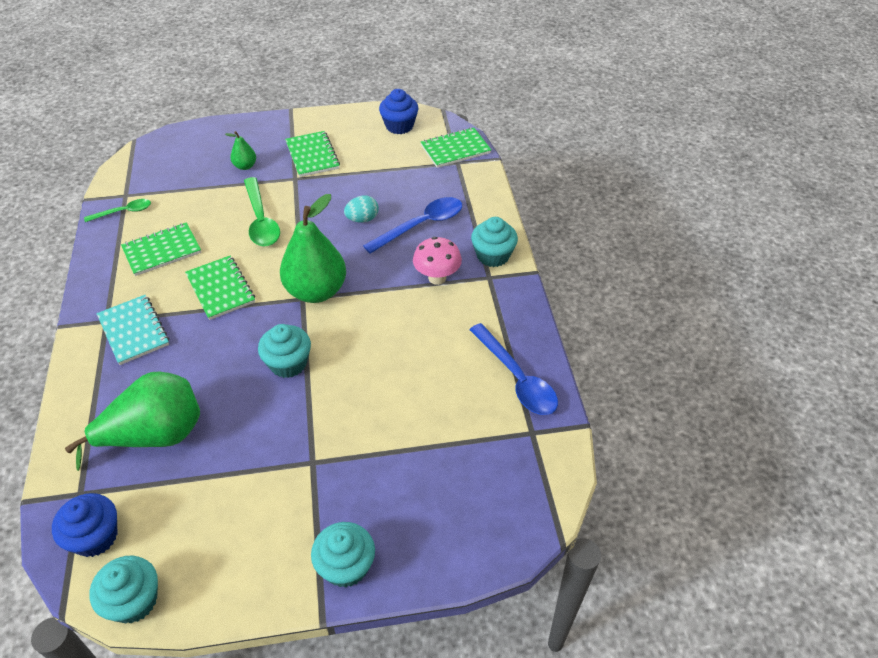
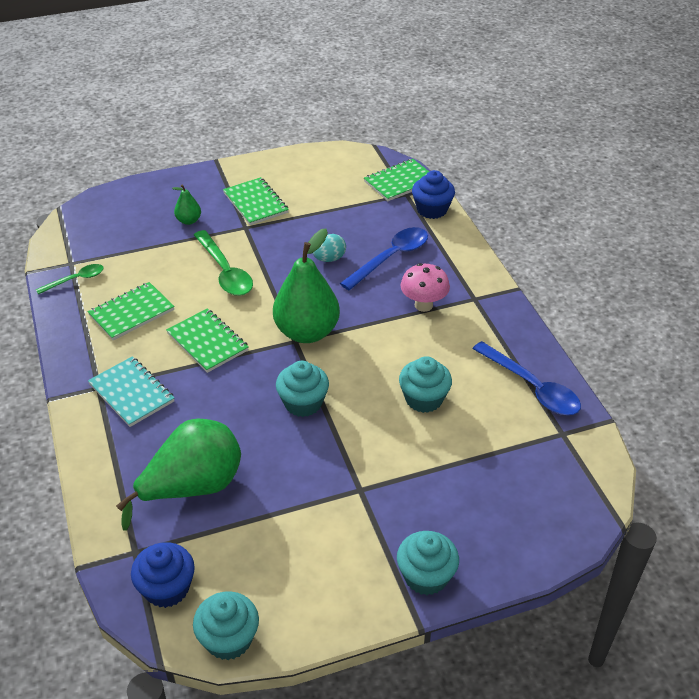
camera: 10 degrees left, 5 degrees down
blue cupcake [379,89,418,134] -> blue cupcake moved to [412,170,455,219]
turquoise cupcake [471,217,518,267] -> turquoise cupcake moved to [399,356,452,413]

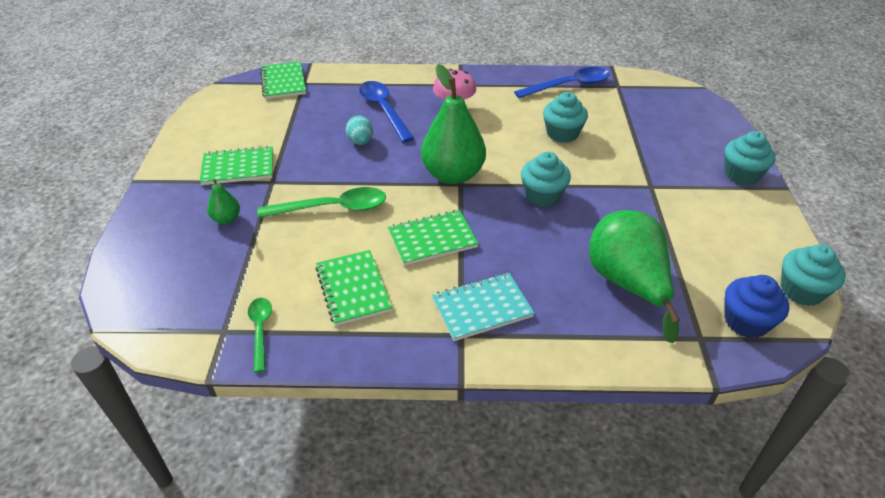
camera: 70 degrees left, 0 degrees up
blue cupcake [412,170,455,219] -> none

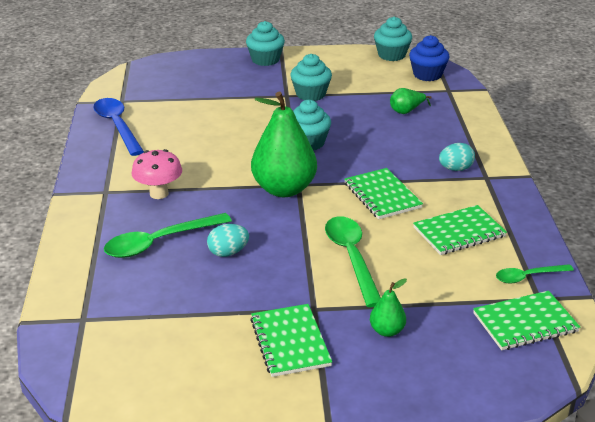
camera: 95 degrees left, 10 degrees down
green notebook [260,61,306,99] -> green notebook moved to [473,291,580,350]
blue spoon [359,81,414,143] -> green spoon [104,213,232,258]
turquoise notebook [432,273,535,341] -> turquoise egg [439,143,475,171]
turquoise cupcake [543,92,588,143] -> turquoise cupcake moved to [290,54,332,101]
green pear [589,210,680,343] -> green pear [390,88,432,114], size x0.45

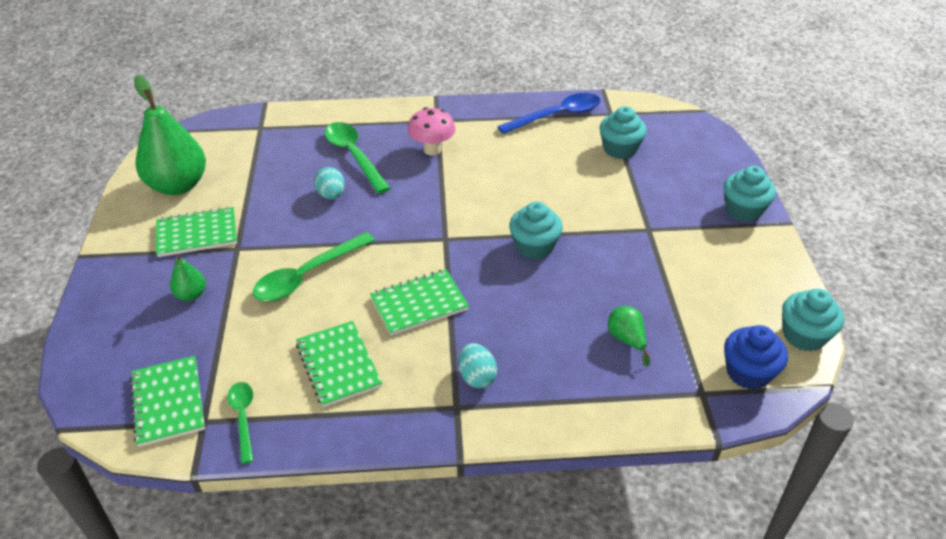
camera: 90 degrees right, 10 degrees up
green pear [251,92,317,197] -> green pear moved to [134,75,206,195]
turquoise cupcake [290,54,332,101] -> turquoise cupcake moved to [600,106,647,159]
green spoon [325,216,381,307] -> green spoon turned 150 degrees clockwise [253,232,375,301]

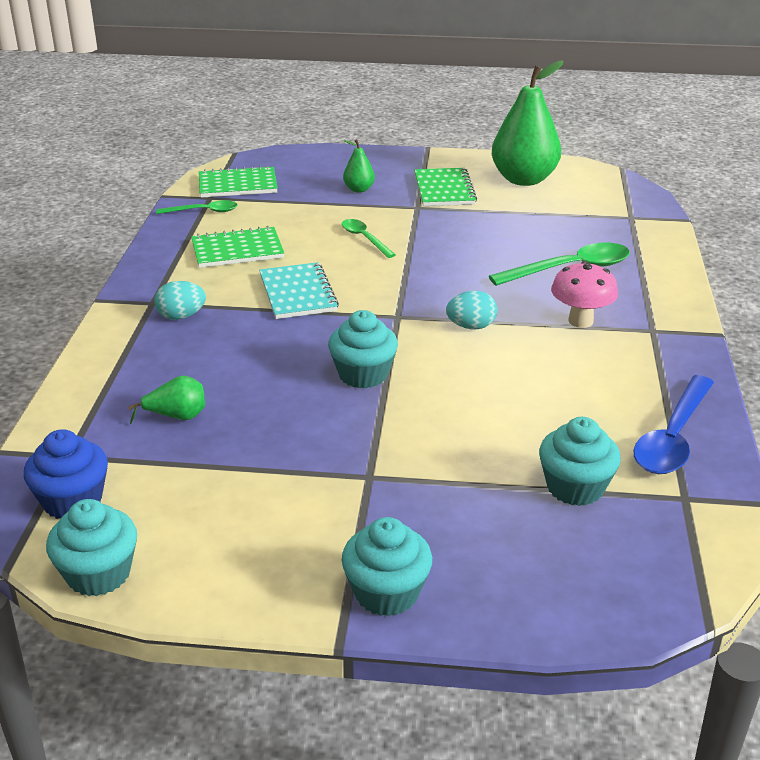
camera: 100 degrees right, 10 degrees down
green spoon [253,232,375,301] -> green spoon [342,219,396,258], size x0.59
turquoise egg [314,167,345,199] -> turquoise egg moved to [446,291,497,329]
green notebook [370,269,469,336] -> turquoise notebook [259,262,339,319]
blue spoon [497,93,600,134] -> blue spoon turned 45 degrees clockwise [634,375,714,474]

